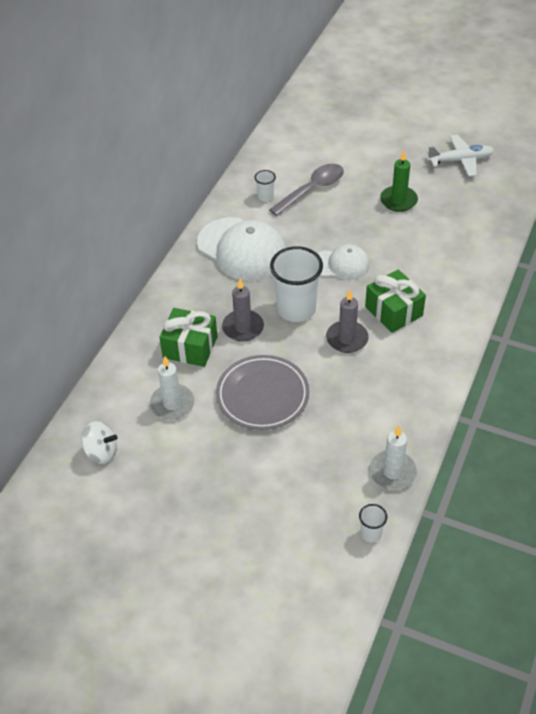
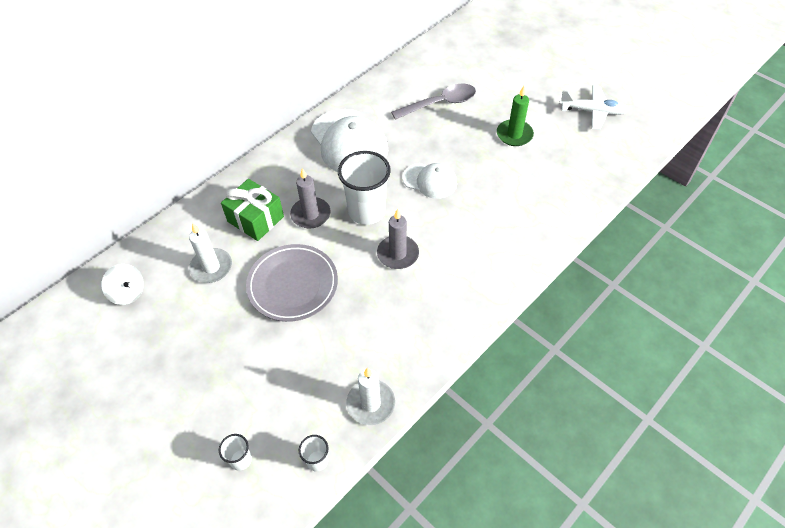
camera: 20 degrees right, 5 degrees up
white cup [255,170,276,202] -> white cup moved to [219,434,252,471]
green gift [365,269,426,333] -> none

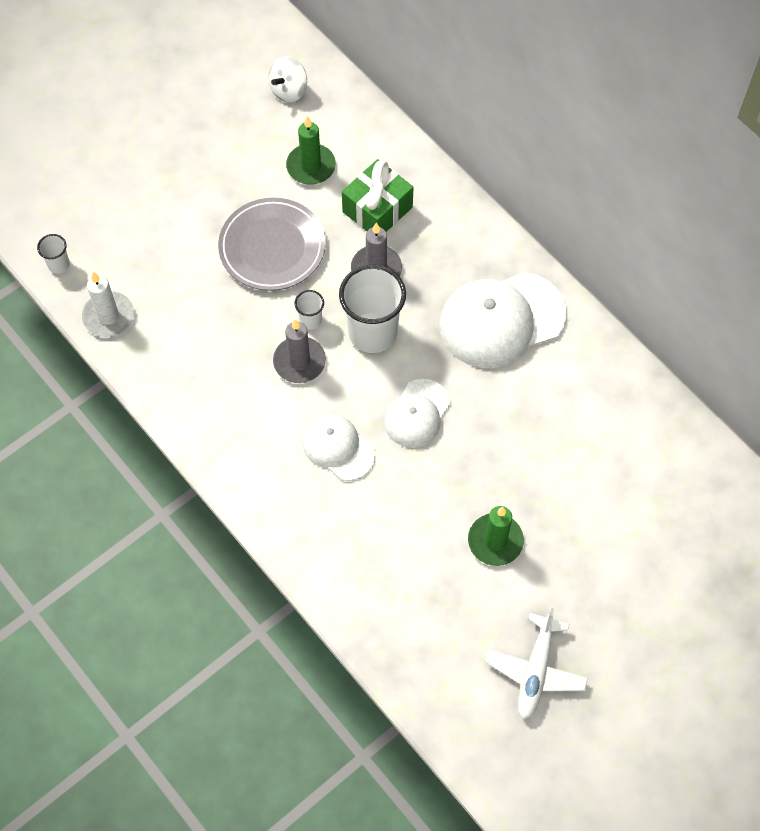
camera: 95 degrees right, 10 degrees up
white candle [189,223,232,283] -> green candle [286,116,336,185]
white cup [219,434,252,471] -> white cup moved to [295,290,324,330]
grey spoon [391,84,476,120] -> none
none -> white cap [303,414,375,481]

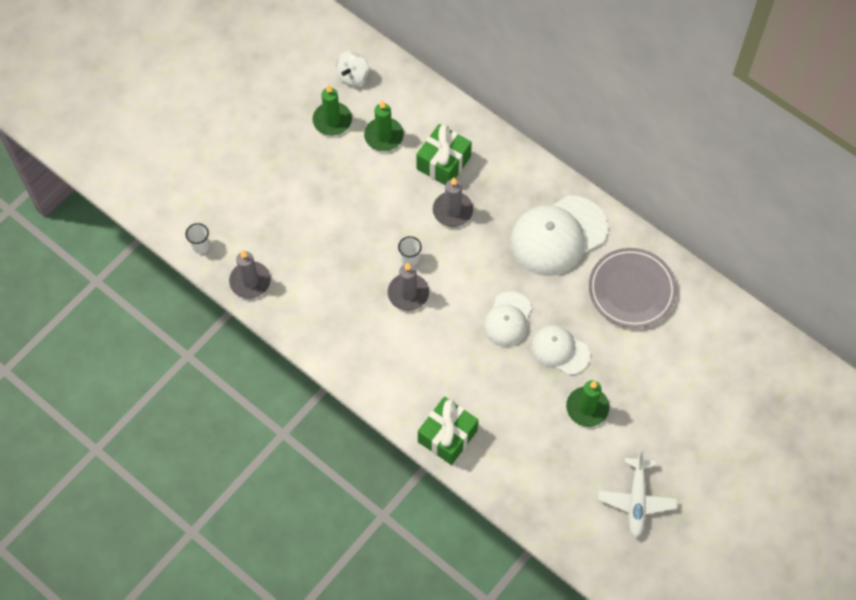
camera: 10 degrees left, 0 degrees up
white candle [82,272,134,337] -> grey candle [229,250,271,299]
grey plate [218,198,326,291] -> grey plate moved to [589,248,677,328]
white cap [303,414,375,481] -> white cap moved to [531,325,590,375]
white cup [339,265,406,353] -> none
none -> green candle [312,84,352,136]
none -> green gift [418,397,479,465]

